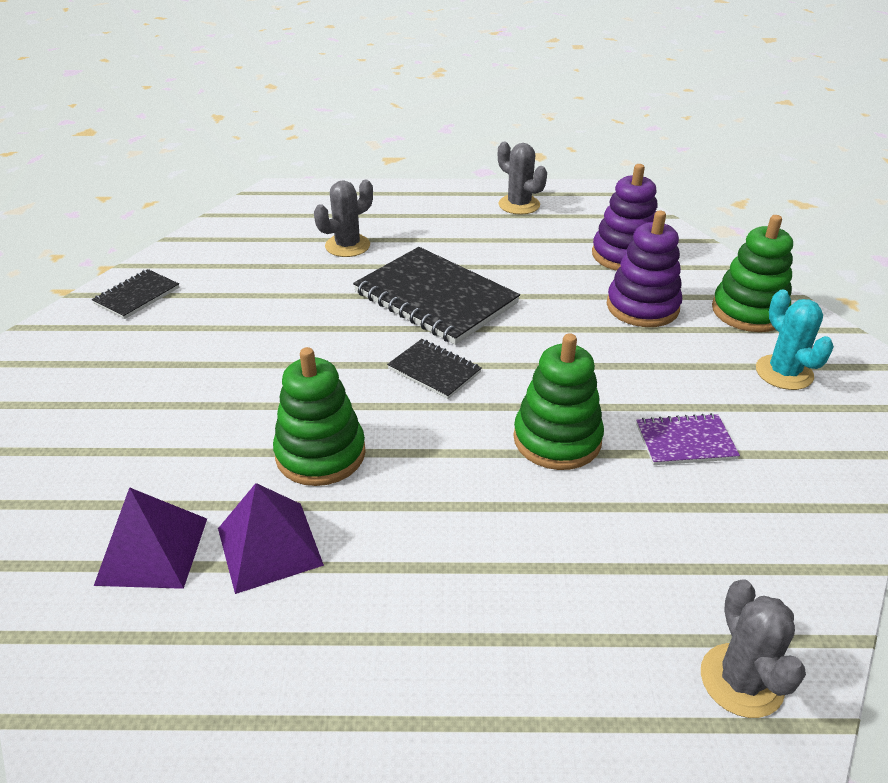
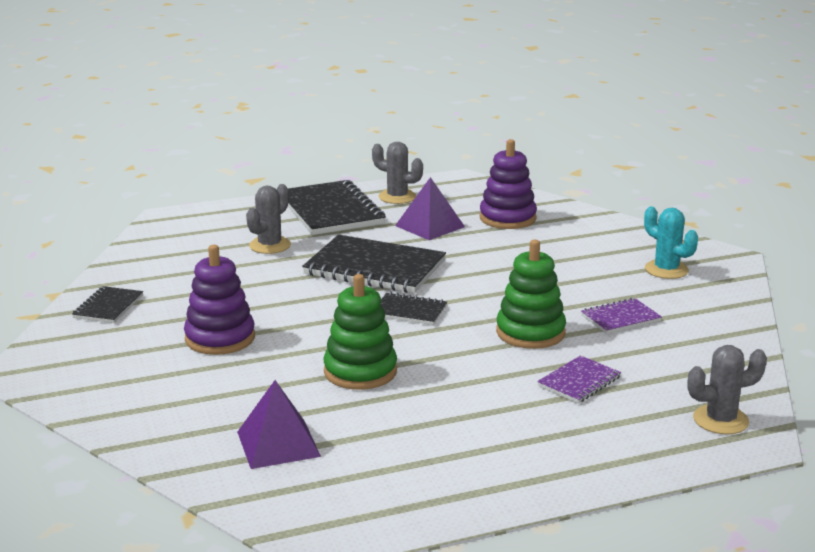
camera: 20 degrees left, 15 degrees down
purple pyramid [218,483,324,594] -> purple pyramid moved to [395,177,465,240]
purple stacking toy [607,211,682,327] -> purple stacking toy moved to [184,245,255,355]
grey cactus [701,579,806,718] -> grey cactus turned 75 degrees counterclockwise [687,345,767,434]
green stacking toy [712,215,793,332] -> none
none -> black notebook [288,180,386,235]
none -> purple notebook [537,355,621,403]

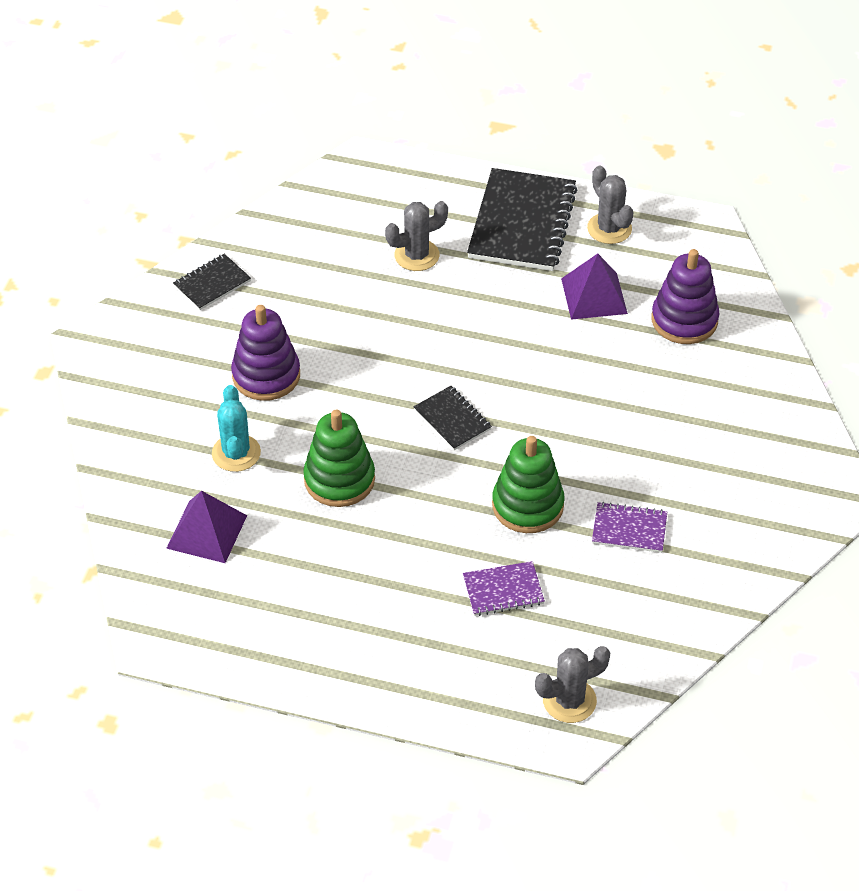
camera: 35 degrees right, 25 degrees up
black notebook [302,235,446,293] -> none
turquoise cactus [644,206,698,279] -> turquoise cactus moved to [212,385,261,472]
grey cactus [687,345,767,434] -> grey cactus turned 45 degrees counterclockwise [535,646,610,723]

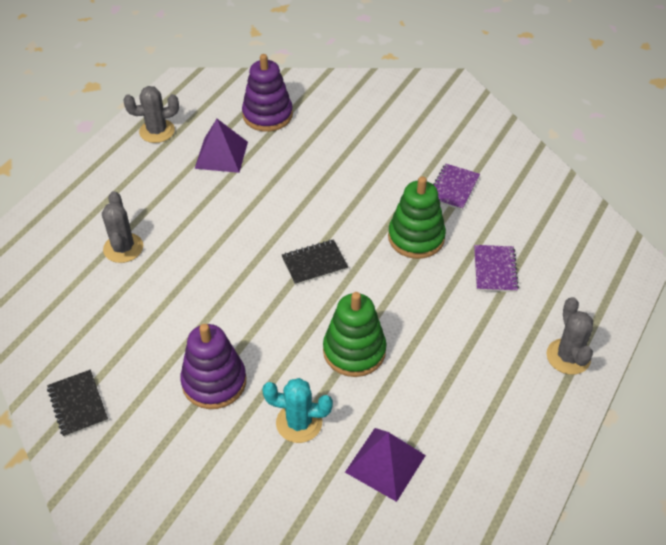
camera: 75 degrees left, 0 degrees up
black notebook [467,168,577,271] -> none
grey cactus [535,646,610,723] -> grey cactus moved to [546,297,593,375]

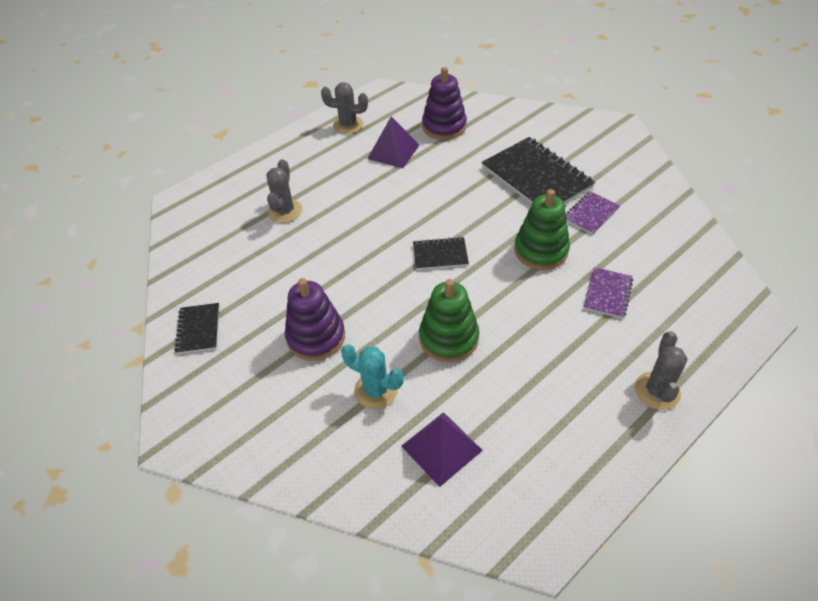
camera: 20 degrees right, 0 degrees up
none -> black notebook [482,137,595,205]

